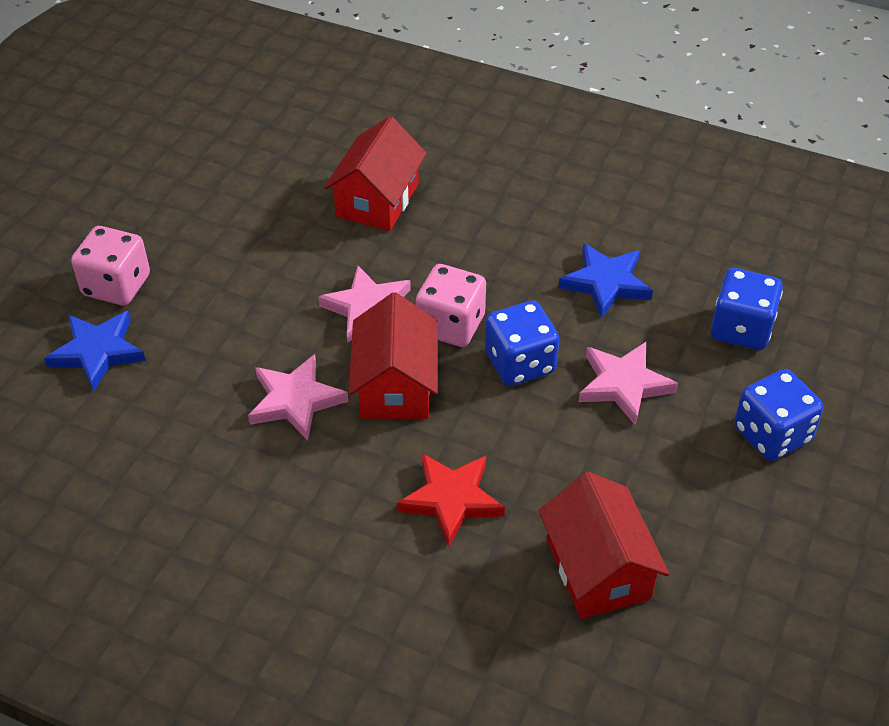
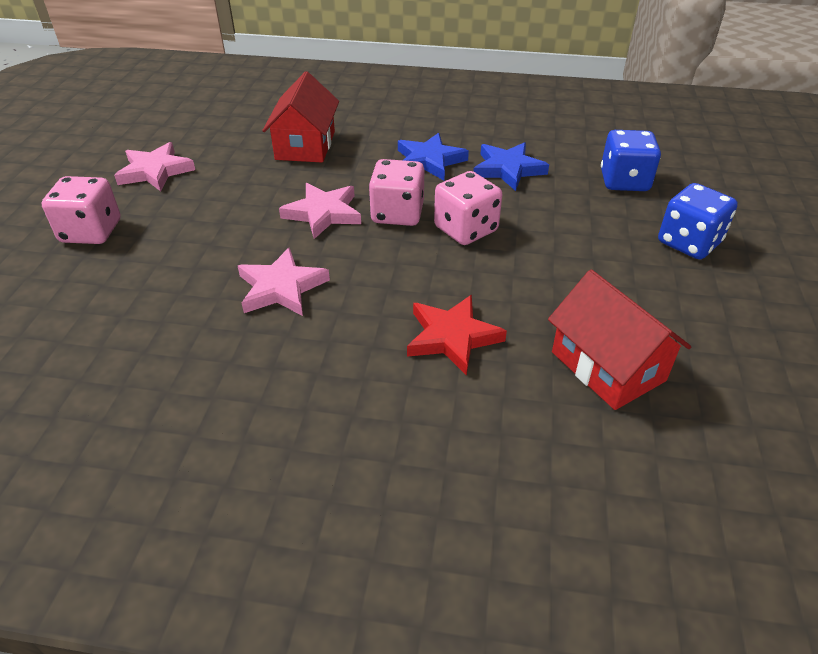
camera: 15 degrees left, 5 degrees down
blue star [44,311,146,391] -> blue star moved to [398,133,469,180]
red house [349,292,438,419] -> none
blue dice [485,300,559,386] -> pink dice [434,171,502,245]
pink star [578,342,678,425] -> pink star moved to [114,142,195,191]

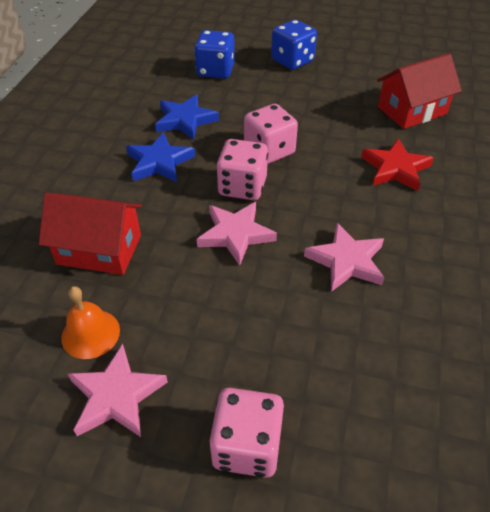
camera: 85 degrees left, 5 degrees up
none -> orange bell [61,286,120,359]

